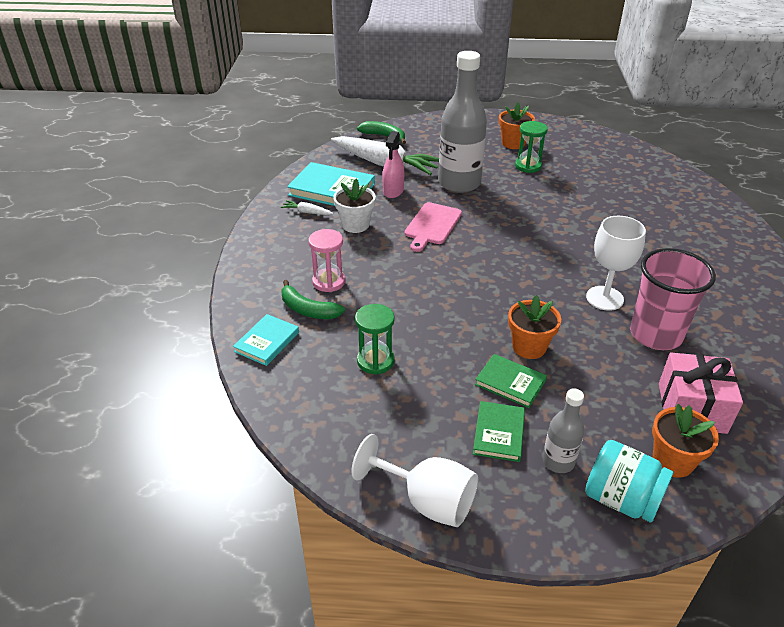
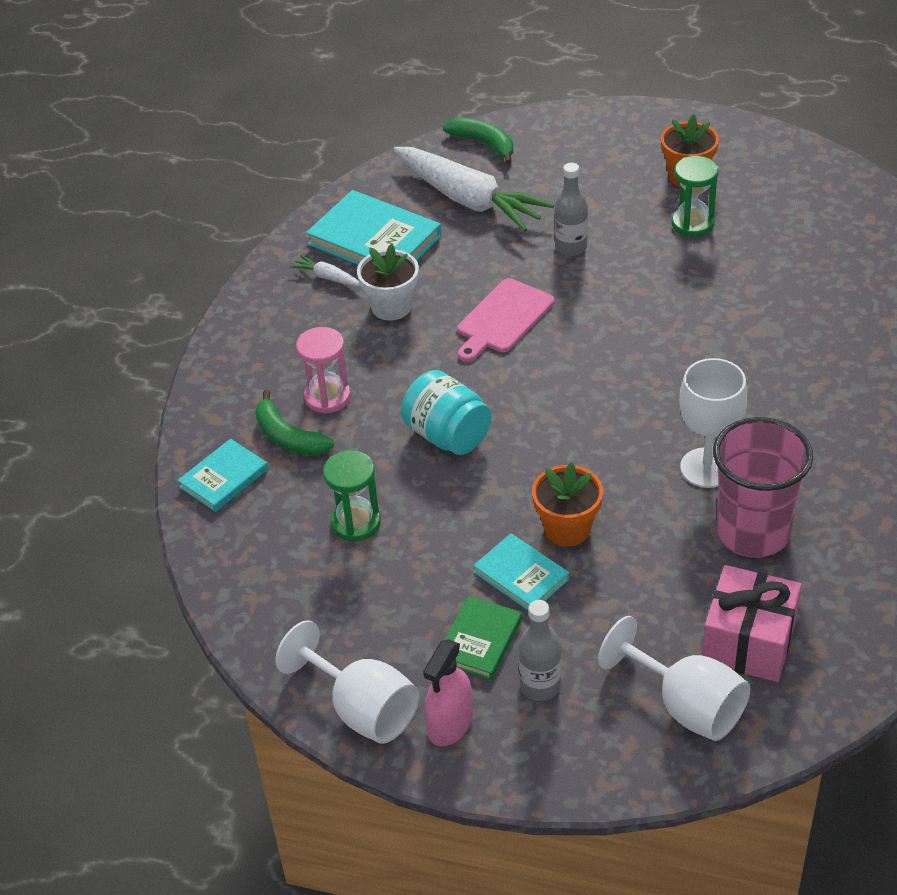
camera: 15 degrees right, 5 degrees up
pink spray bottle [383,131,404,198] -> pink spray bottle moved to [423,639,473,746]
grey bottle [439,51,487,193] -> grey bottle [554,163,588,256], size x0.49
green book [475,354,547,408] -> turquoise book [473,533,569,611]
turquoise jar [585,440,673,523] -> turquoise jar moved to [401,370,492,455]
orange flower pot [652,404,719,478] -> white goblet [598,616,750,741]

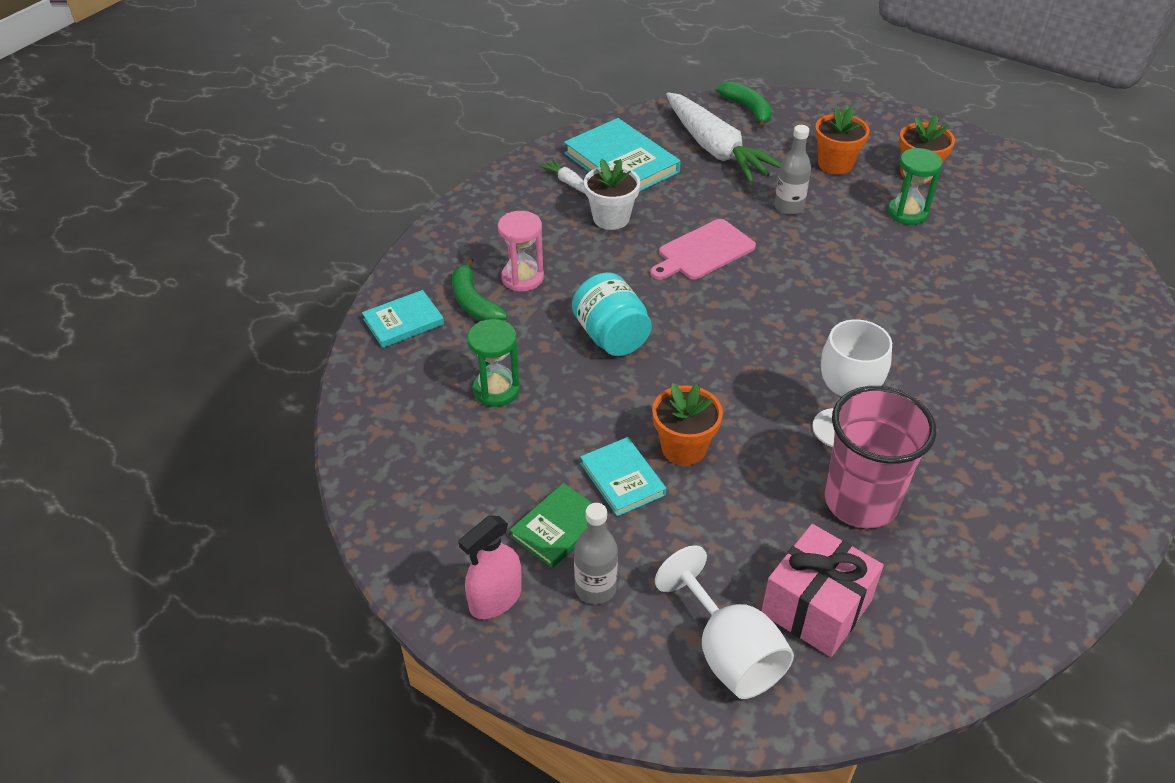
camera: 15 degrees right, 0 degrees up
white goblet [275,620,419,744] -> none
none -> orange flower pot [815,105,870,175]

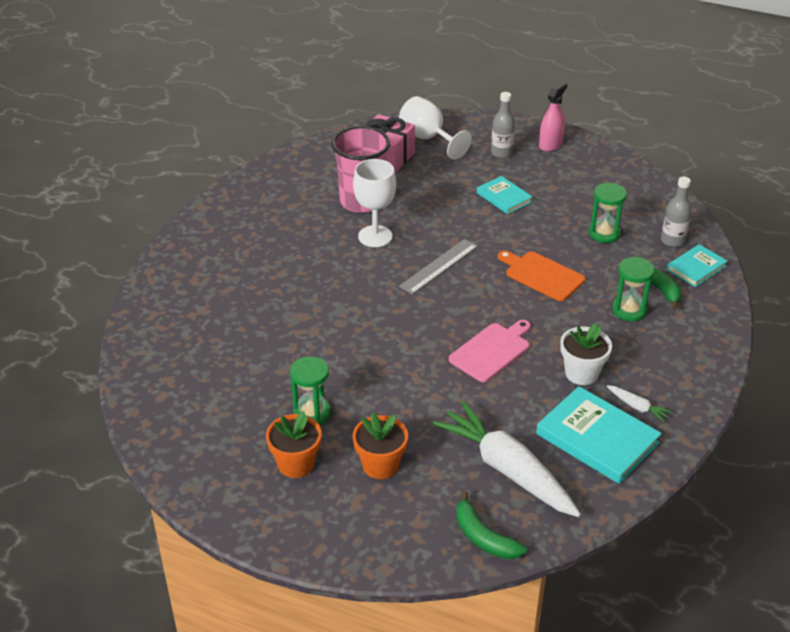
camera: 170 degrees right, 5 degrees down
pink hourglass [498,211,544,292] -> green hourglass [612,257,655,321]
green book [510,483,592,568] -> none
turquoise jar [572,272,652,356] -> orange cutting board [498,250,585,301]
orange flower pot [652,383,723,465] -> none
grey bottle [774,125,811,215] -> grey bottle moved to [661,177,691,247]
none -> grey ruler [399,239,478,295]

